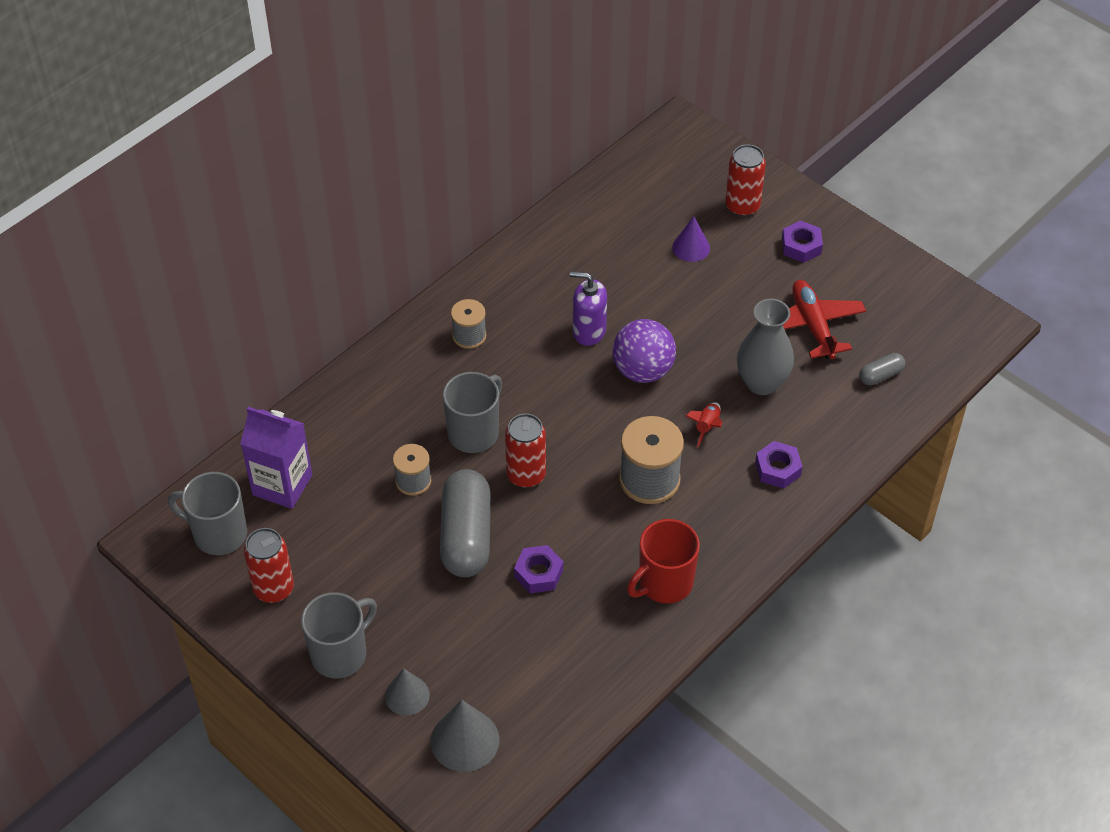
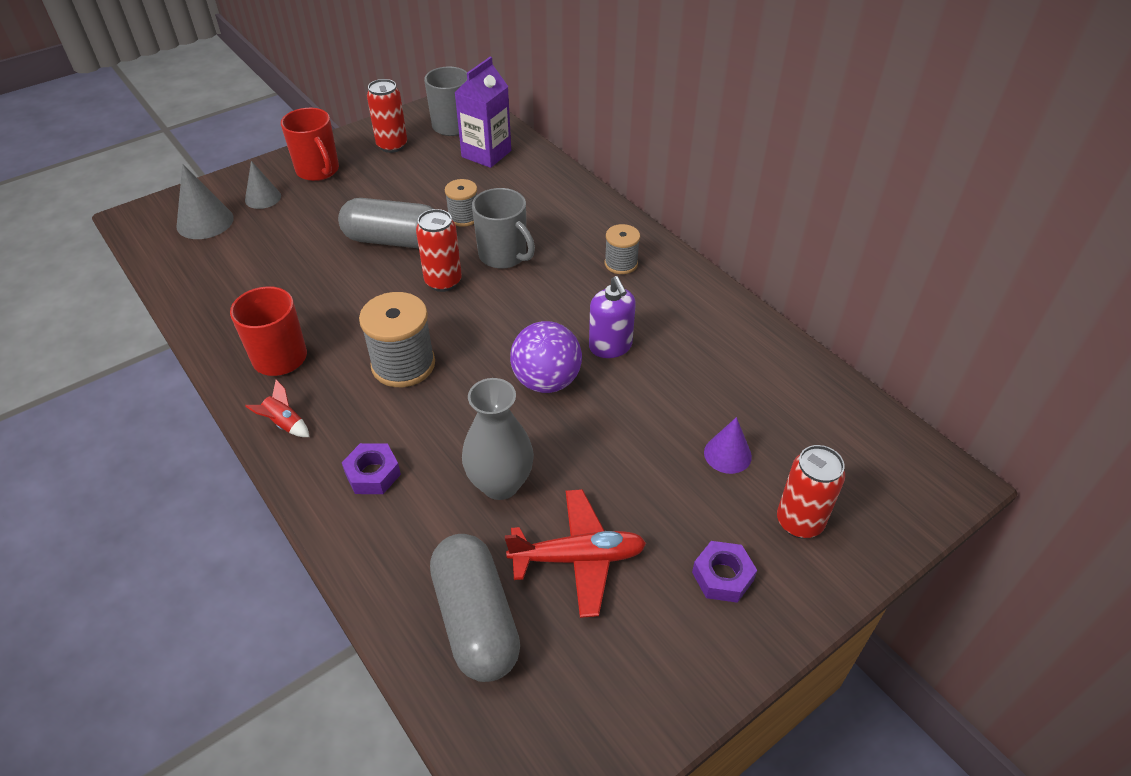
camera: 100 degrees right, 5 degrees down
grey mug [301,592,377,678] -> red mug [281,108,339,181]
purple nut [514,545,563,593] -> none
purple soap dispenser [570,271,607,346] -> purple soap dispenser turned 135 degrees clockwise [589,276,636,358]
red rocket [686,402,723,447] -> red rocket moved to [245,379,309,437]
grey capsule [859,353,905,385] -> grey capsule [430,534,520,682], size x2.18

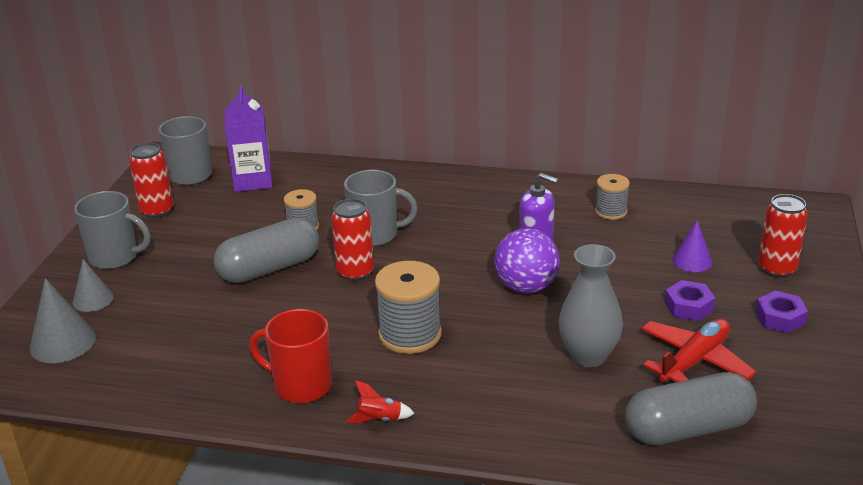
camera: 40 degrees left, 15 degrees down
red mug [281,108,339,181] -> grey mug [74,191,150,269]
purple nut [342,443,401,494] -> purple nut moved to [665,280,715,321]
grey capsule [430,534,520,682] -> grey capsule turned 45 degrees counterclockwise [625,372,757,445]
grey spool [605,224,640,274] -> grey spool moved to [595,174,630,220]

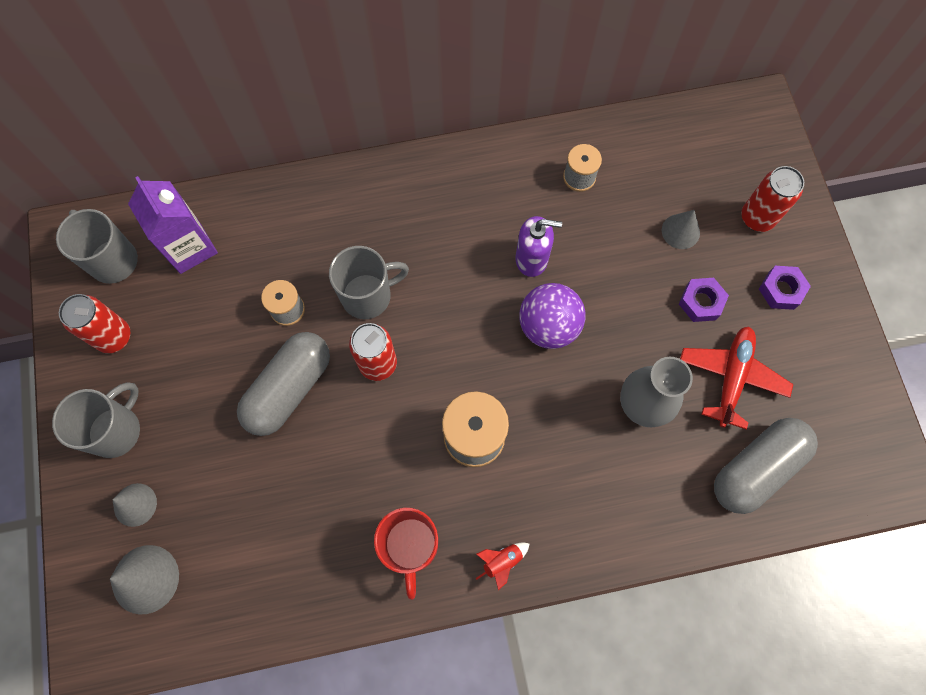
camera: 25 degrees left, 40 degrees up
grey mug [74,191,150,269] -> grey mug turned 45 degrees counterclockwise [52,382,140,458]
red mug [249,309,332,403] -> red mug turned 90 degrees counterclockwise [374,508,438,600]
purple cone [672,220,713,272] -> grey cone [662,210,700,249]

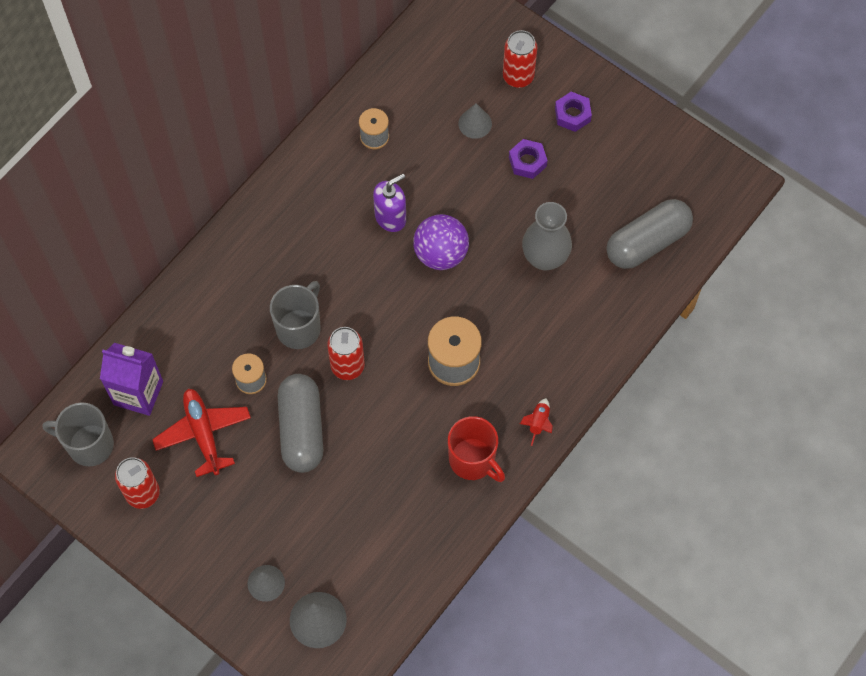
camera: 40 degrees left, 5 degrees down
grey mug [52,382,140,458] -> none
red plane [680,326,794,430] -> red plane moved to [152,389,251,477]
grey capsule [714,418,818,514] -> grey capsule turned 45 degrees clockwise [607,199,693,269]

